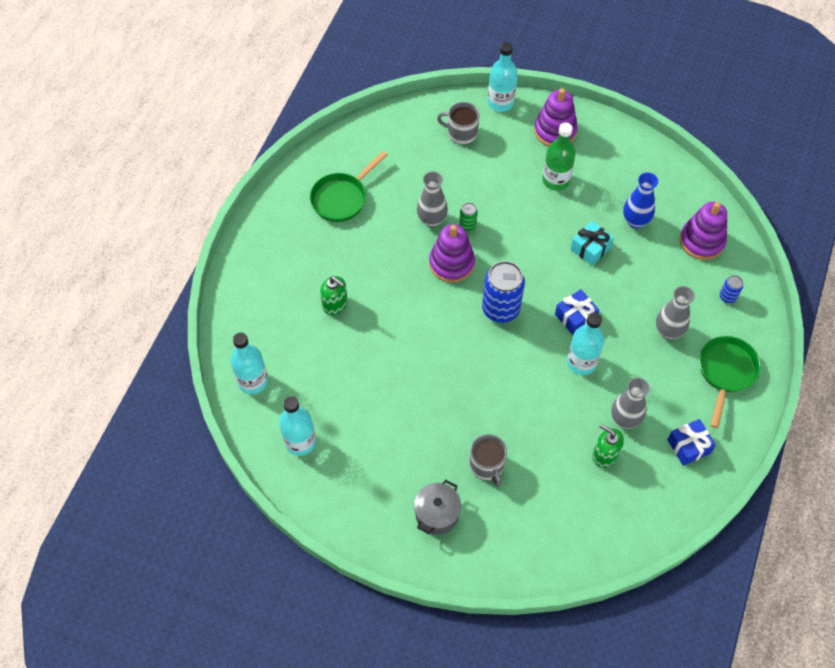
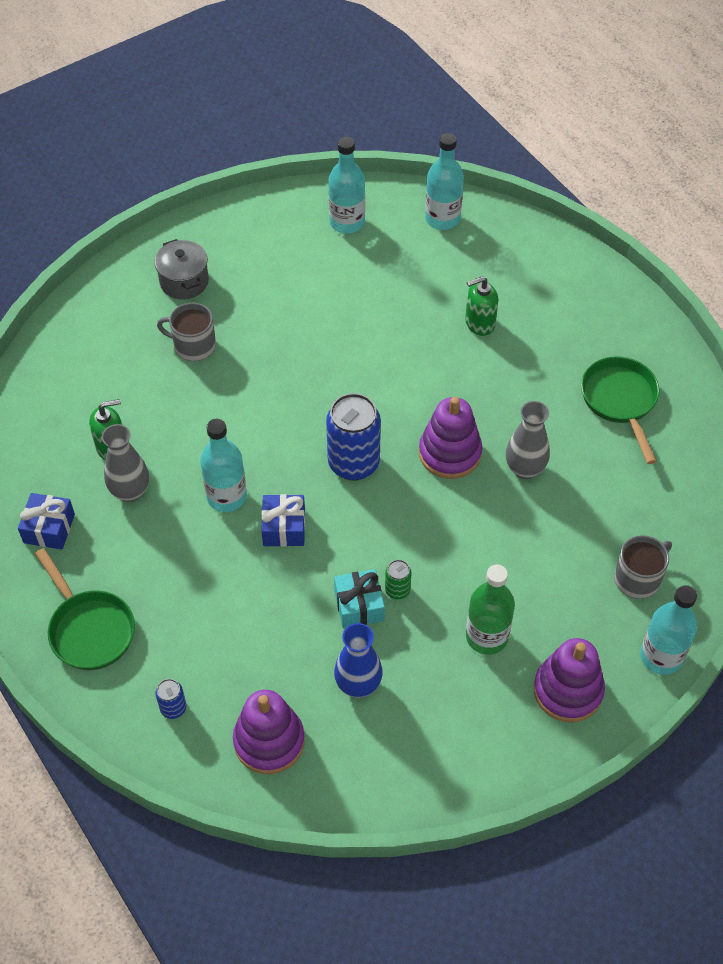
camera: 125 degrees right, 5 degrees down
green can [459,203,478,231] -> green can moved to [385,560,411,599]
grey vase [656,286,695,339] -> none

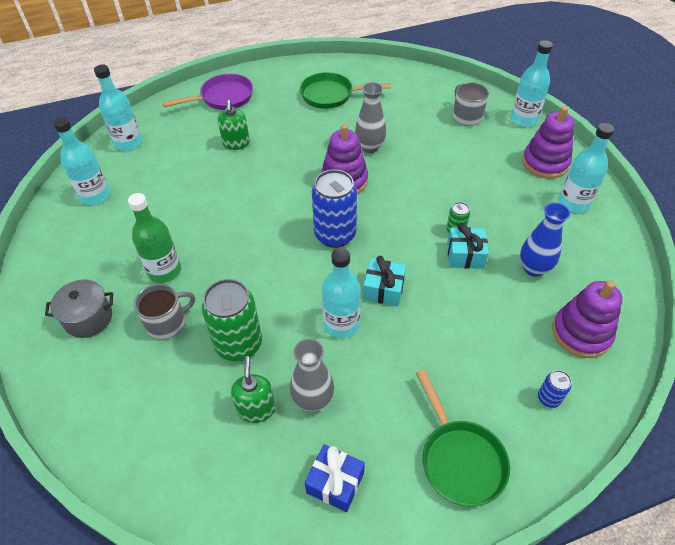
camera: 75 degrees left, 5 degrees down
green pan [35,548,135,670] -> green pan turned 90 degrees clockwise [416,369,510,507]
grey mug [157,303,216,361] -> grey mug turned 150 degrees counterclockwise [134,284,195,340]
blue gift [261,494,305,547] -> turquoise gift [363,256,406,306]
green bottle [466,564,515,655] -> green bottle moved to [128,193,181,283]
none -> purple pan [162,74,253,110]
none -> green can [202,279,262,361]
none -> turquoise bottle [559,123,614,213]

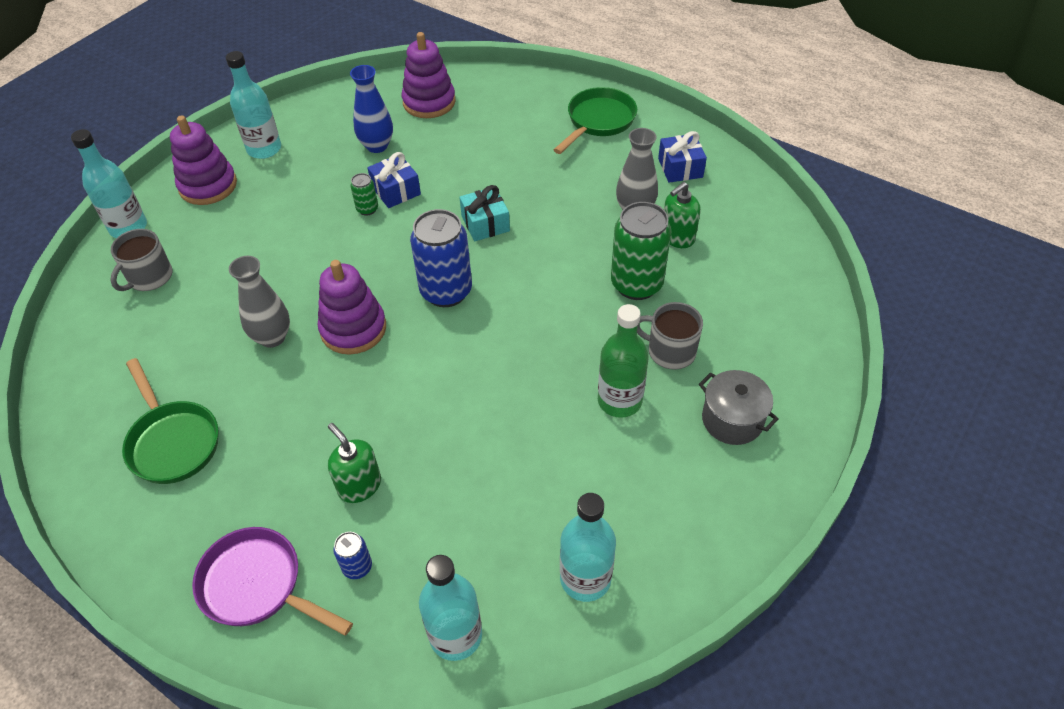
camera: 125 degrees left, 0 degrees up
green soap dispenser [218,100,250,150] -> green soap dispenser turned 90 degrees counterclockwise [328,423,381,503]
turquoise bottle [322,248,361,338] -> none
turquoise gift [447,223,489,269] -> blue gift [367,152,421,208]
blue can [538,370,572,408] -> blue can moved to [333,532,372,579]

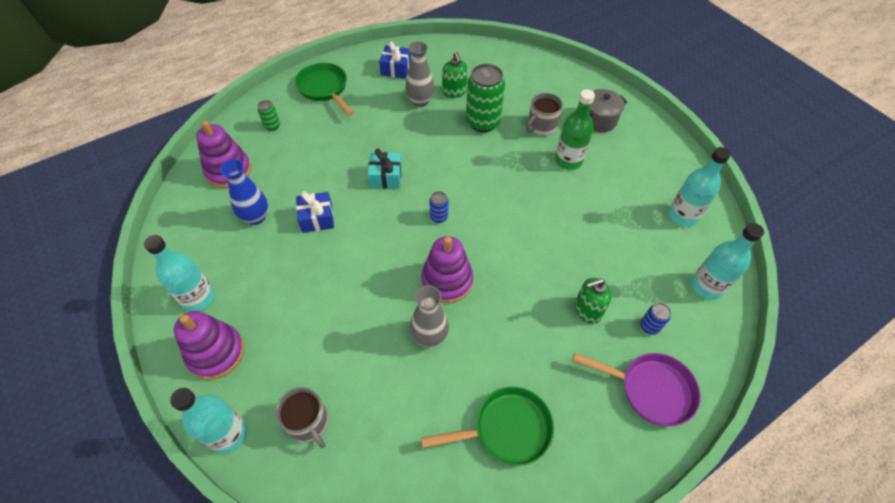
camera: 70 degrees left, 5 degrees up
purple pan [192,527,353,635] -> purple pan turned 120 degrees counterclockwise [572,353,701,426]
green can [350,173,378,216] -> green can moved to [258,100,280,131]
blue can [410,209,472,307] -> blue can [429,191,448,223], size x0.46

